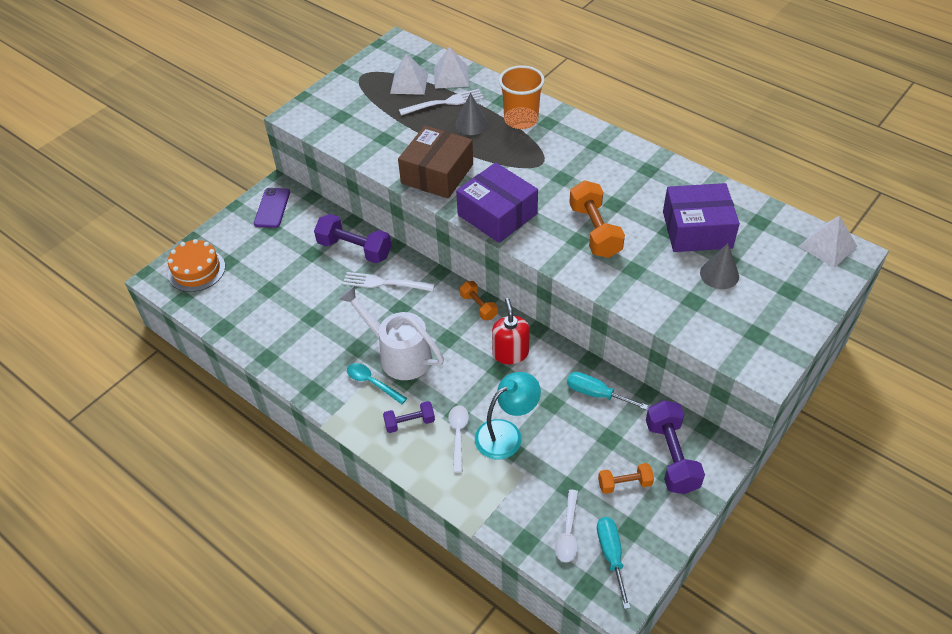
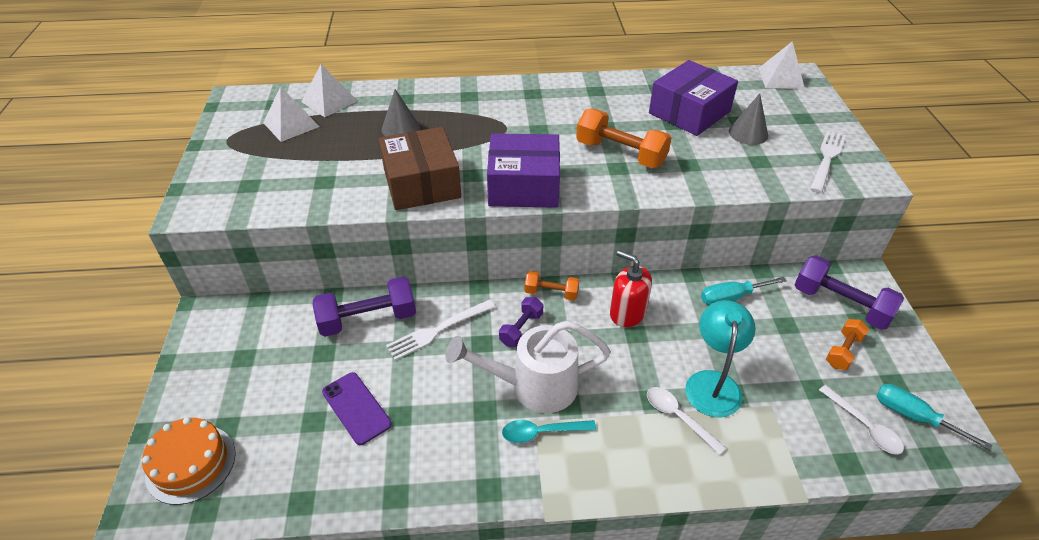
camera: 45 degrees left, 5 degrees down
purple phone [254,188,290,228] -> purple phone moved to [322,372,392,445]
purple dumbbell [383,401,435,433] -> purple dumbbell moved to [499,297,543,347]
white fork [399,89,484,116] -> white fork moved to [810,130,846,193]
orange cup [499,65,545,129] -> none

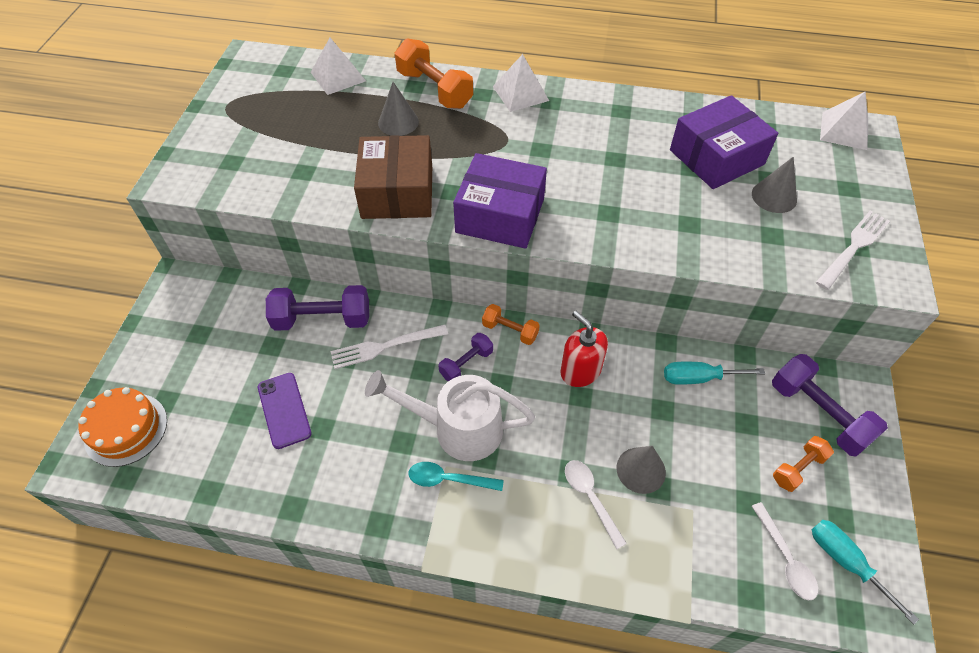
camera: 15 degrees right, 10 degrees up
white pyramid [263,86,320,142] -> white pyramid moved to [493,54,549,112]
orange dumbbell [576,108,671,168] -> orange dumbbell moved to [395,38,473,109]
turquoise lamp [685,300,755,417] -> grey cone [617,446,666,494]

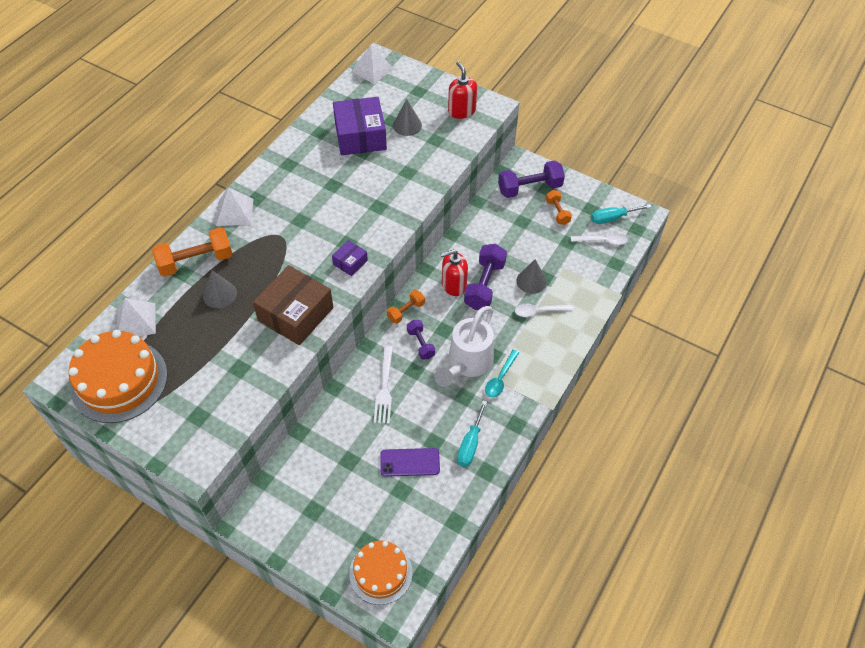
camera: 70 degrees left, 0 degrees up
purple dumbbell [266,285,369,331] -> purple dumbbell moved to [464,244,507,310]
brown box [354,135,432,219] -> brown box turned 75 degrees counterclockwise [253,265,333,345]
purple box [453,153,547,249] -> purple box [332,240,368,276], size x0.48
turquoise screwdriver [664,362,765,385] -> turquoise screwdriver moved to [457,400,487,467]
white fork [816,211,890,290] -> red soap dispenser [448,62,477,119]
none -> orange cake [68,330,167,423]

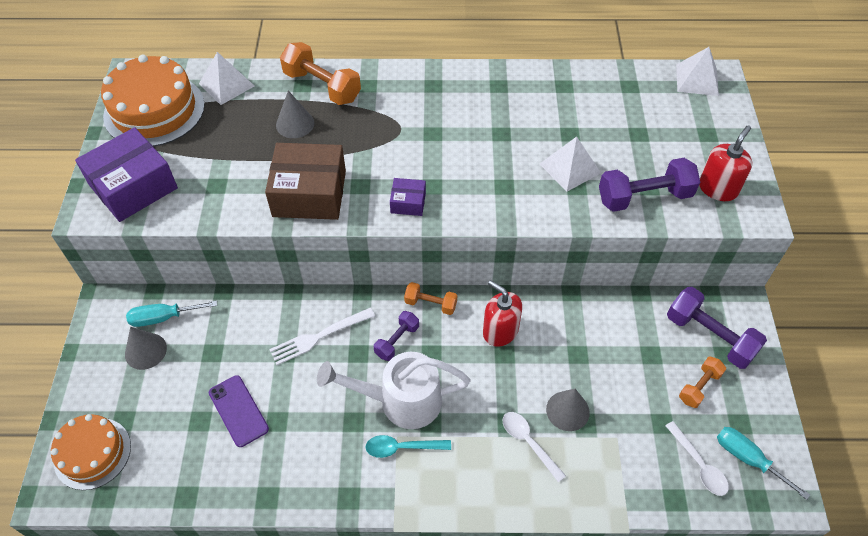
camera: 60 degrees right, 0 degrees up
white pyramid [216,187,253,226] -> white pyramid moved to [540,137,601,192]
purple box [333,97,387,155] -> purple box moved to [75,127,178,222]
grey cone [393,99,422,136] -> grey cone moved to [125,327,167,370]
turquoise screwdriver [457,400,487,467] -> turquoise screwdriver moved to [126,301,217,327]
purple dumbbell [464,244,507,310] -> purple dumbbell moved to [599,158,700,212]

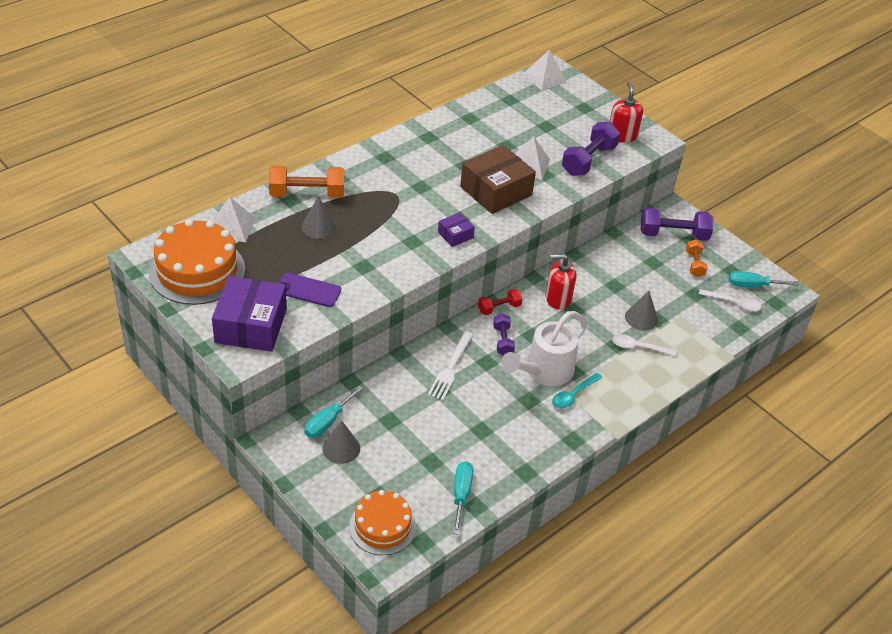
camera: 45 degrees left, 10 degrees down
purple phone [209,375,269,447] -> purple phone moved to [279,273,341,307]
brown box [265,143,346,220] -> brown box moved to [460,145,536,214]
orange dumbbell [404,282,457,315] -> red dumbbell [478,289,522,315]
none -> turquoise screwdriver [453,462,473,535]

